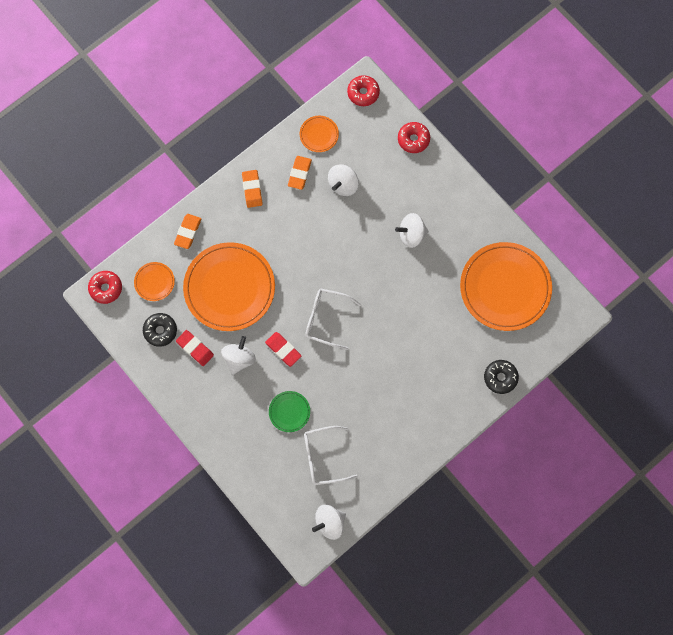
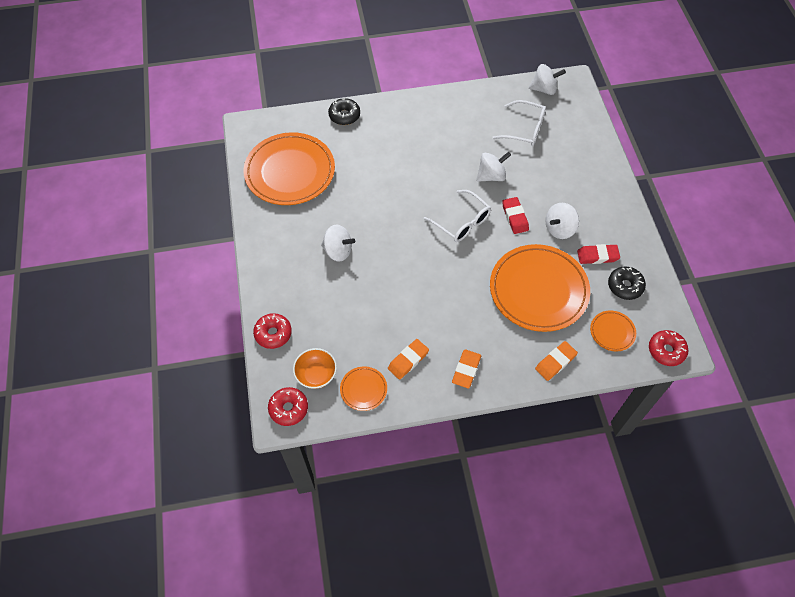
camera: 150 degrees left, 15 degrees down
red eraser [176,330,214,366] -> red eraser turned 75 degrees counterclockwise [577,244,620,264]
green plate [269,391,310,432] -> none
white spinning top [328,164,359,196] -> white spinning top moved to [476,152,511,182]
none -> orange bowl [293,348,337,389]

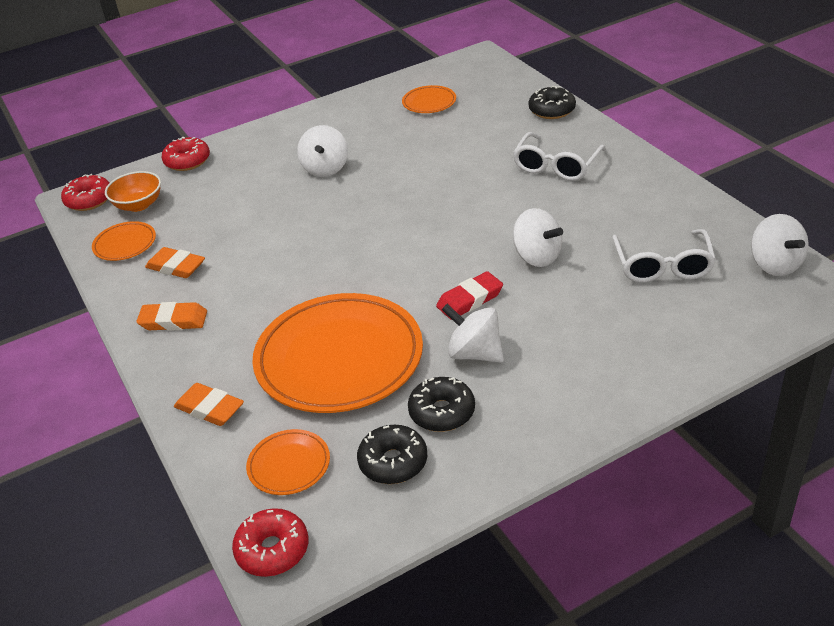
camera: 75 degrees right, 20 degrees down
orange plate [243,132,335,205] -> orange plate [402,85,456,113], size x0.44
white glasses [424,190,491,242] -> white glasses moved to [513,132,606,181]
red eraser [577,244,620,264] -> black donut [408,377,475,432]

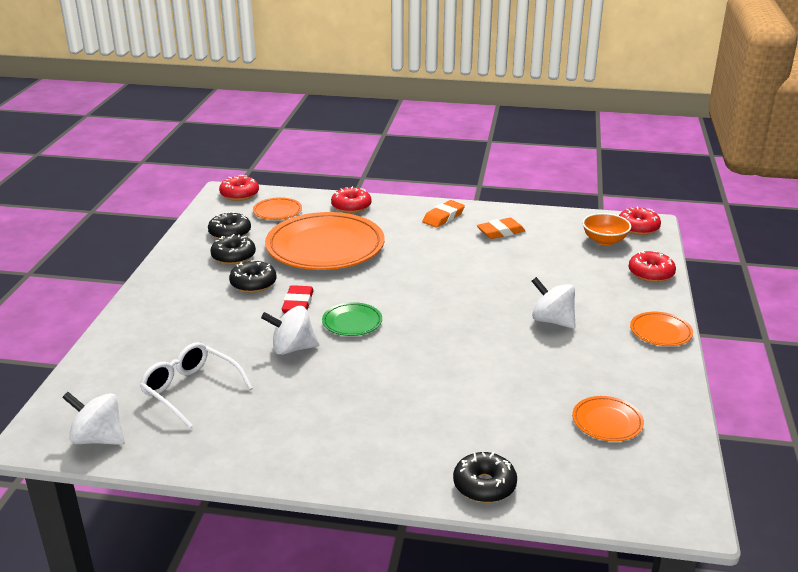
camera: 125 degrees right, 10 degrees down
orange plate [92,221,156,261] -> orange plate moved to [630,312,693,346]
orange eraser [174,383,244,426] -> red donut [331,186,371,213]
white spinning top [441,304,504,363] -> black donut [229,260,277,293]
white glasses [513,132,606,181] -> none
none -> green plate [322,302,382,336]

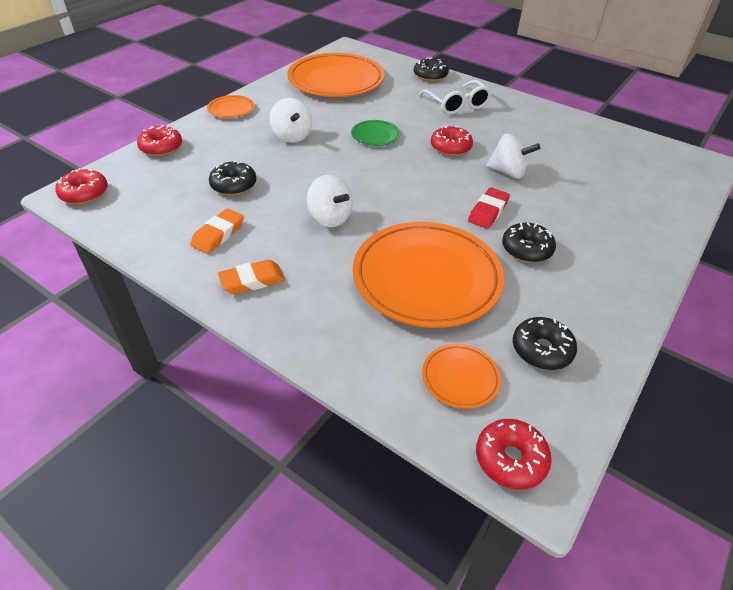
camera: 155 degrees left, 15 degrees up
white spinning top [62,392,125,445] -> white spinning top moved to [307,175,353,227]
white glasses [140,342,253,428] -> white glasses moved to [419,80,492,115]
black donut [210,234,256,265] -> black donut moved to [209,160,256,196]
green plate [322,302,382,336] -> green plate moved to [351,120,401,146]
red donut [331,186,371,213] -> red donut moved to [431,125,473,156]
orange eraser [477,218,525,239] -> orange eraser turned 60 degrees counterclockwise [190,208,244,254]
orange plate [572,396,644,441] -> orange plate [287,53,385,97], size x2.25
orange bowl [582,213,631,246] -> none

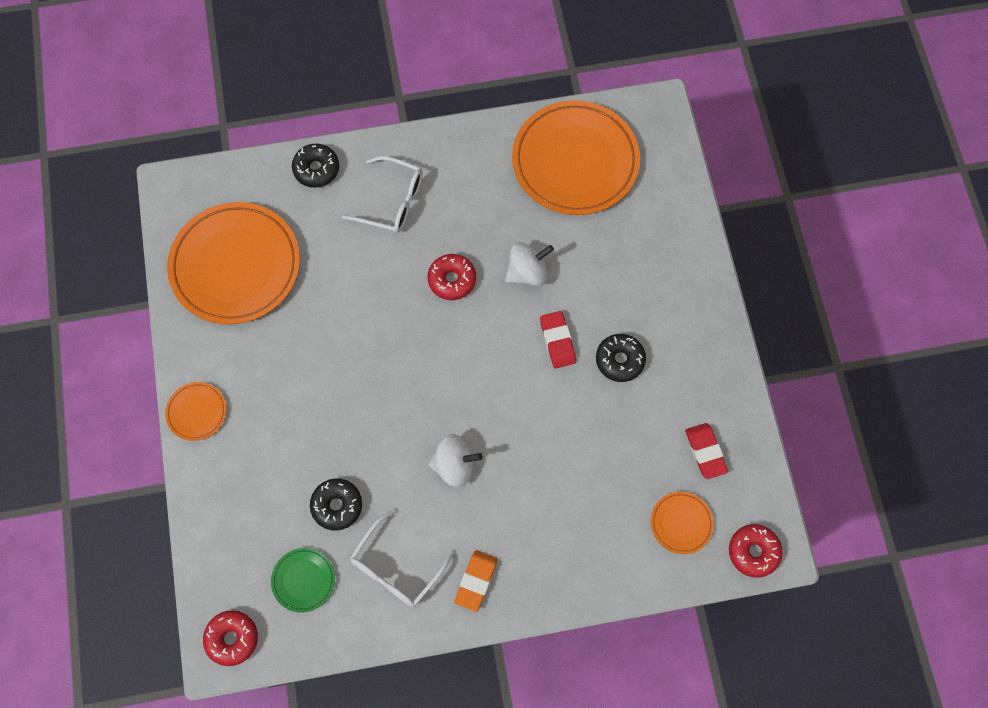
camera: 45 degrees left, 25 degrees up
red donut [137,125,182,156] -> none
orange eraser [190,208,244,254] -> white glasses [350,509,454,607]
white spinning top [269,98,312,143] -> none
green plate [351,120,401,146] -> green plate moved to [271,548,335,613]
orange plate [353,222,504,328] -> orange plate moved to [512,100,640,215]
black donut [513,317,577,370] -> red eraser [685,423,728,479]

